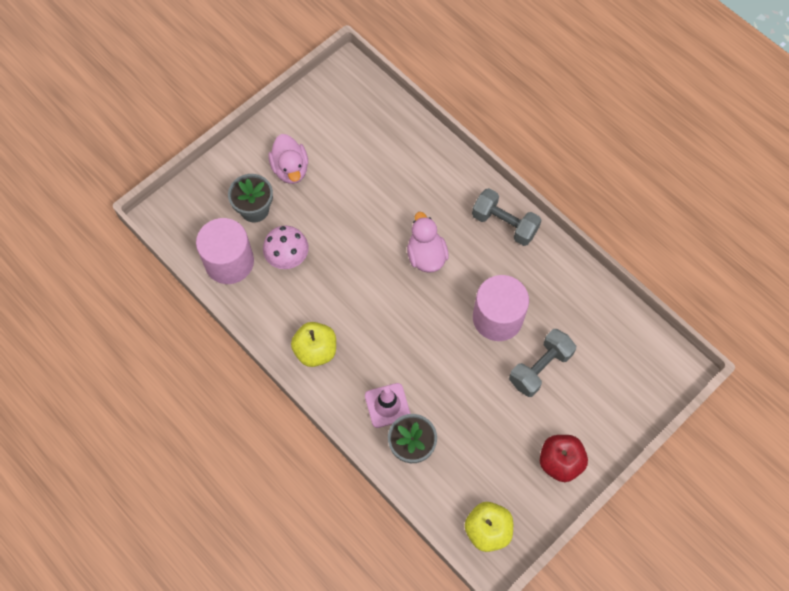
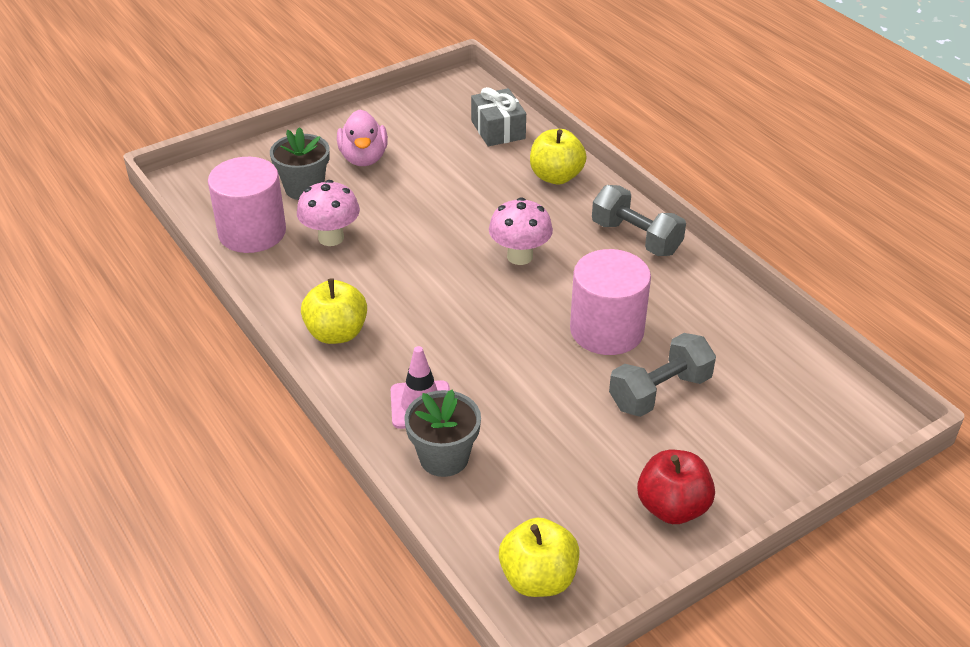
camera: 10 degrees right, 25 degrees down
pink duck [407,212,449,273] -> pink mushroom [489,197,553,265]
none -> grey gift [471,87,526,146]
none -> yellow apple [530,129,587,184]

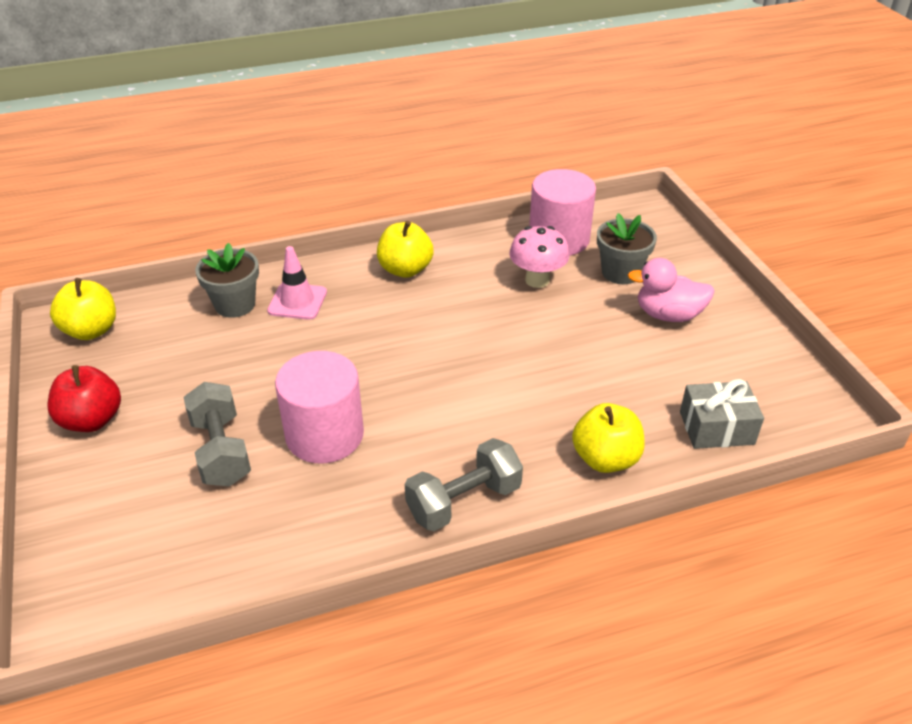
camera: 105 degrees right, 0 degrees up
pink mushroom [489,197,553,265] -> none

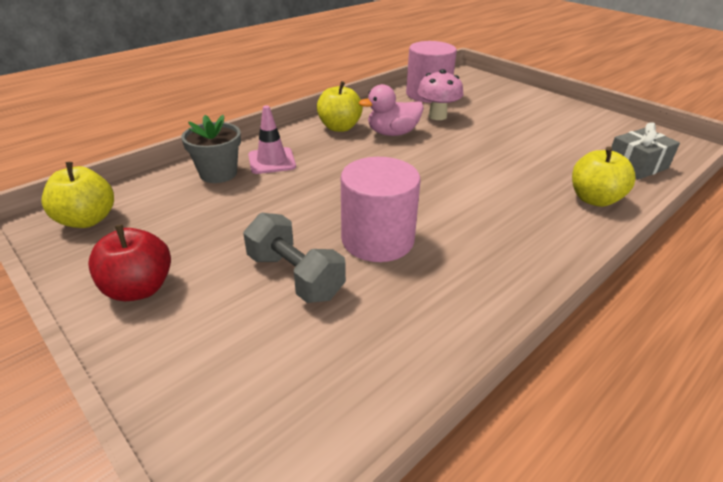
camera: 25 degrees left, 5 degrees down
grey dumbbell [405,438,523,531] -> none
grey flower pot [597,213,657,284] -> none
pink duck [627,258,715,322] -> pink duck moved to [359,84,424,136]

